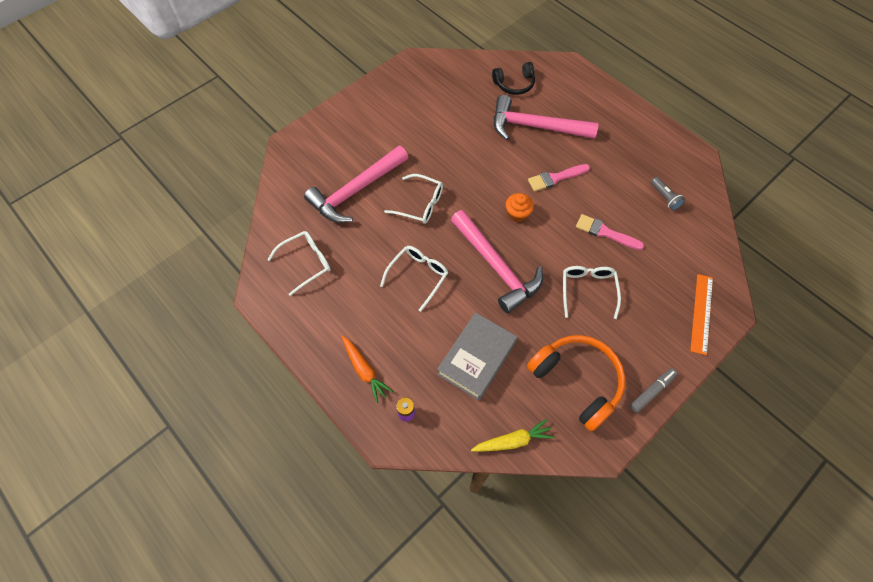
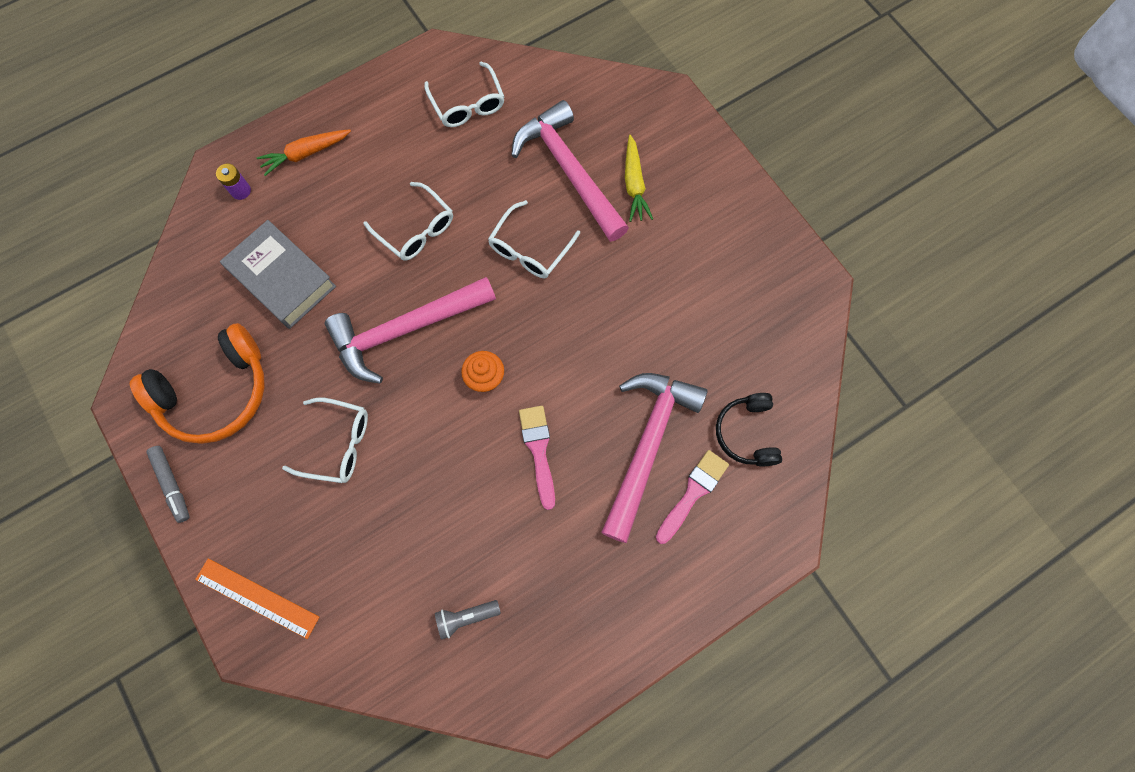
camera: 100 degrees right, 10 degrees up
yellow carrot [471,419,555,452] -> yellow carrot moved to [625,135,653,222]
pink brush [576,214,644,250] -> pink brush moved to [656,450,729,544]

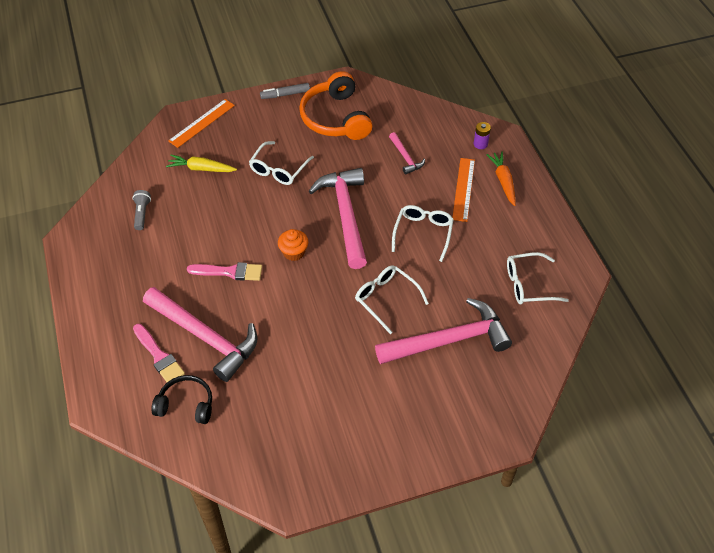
camera: 105 degrees right, 20 degrees down
grey book [220,220,336,329] -> pink hammer [389,132,425,175]
white glasses [363,182,453,261] -> white glasses turned 135 degrees clockwise [392,205,454,262]
yellow carrot [625,135,653,222] -> yellow carrot moved to [166,155,237,172]
none -> orange ruler [452,158,475,222]

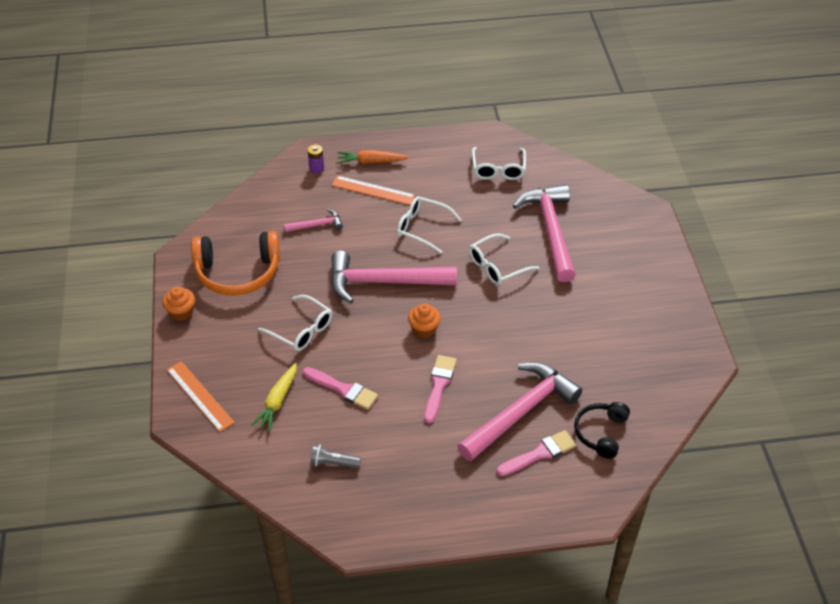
camera: 80 degrees left, 5 degrees down
grey marker [260,83,310,99] -> orange cupcake [162,287,195,321]
none -> pink brush [303,367,378,410]

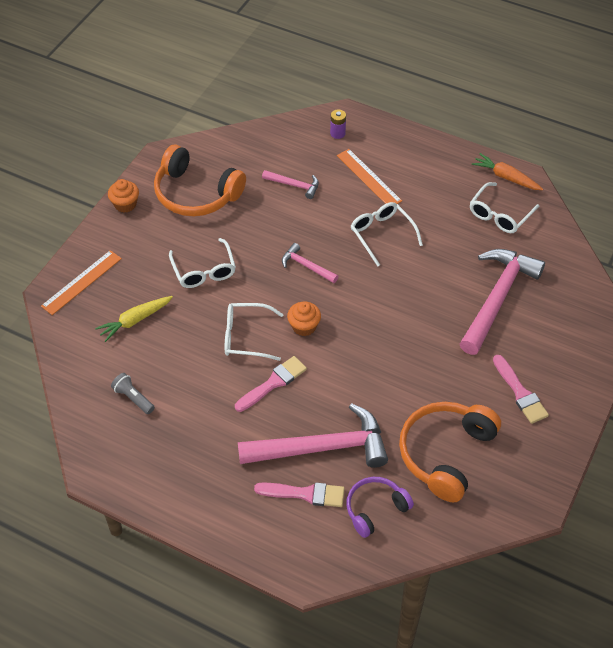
camera: 35 degrees right, 5 degrees up
orange ruler [167,361,235,432] -> orange ruler turned 45 degrees clockwise [41,250,122,315]
pink brush [303,367,378,410] -> pink brush moved to [493,355,549,424]
pink hammer [331,251,457,303] -> pink hammer [282,243,338,283], size x0.47
orange carrot [337,150,409,164] -> orange carrot moved to [472,153,543,190]
white glasses [469,233,539,285] -> white glasses moved to [225,303,284,361]
black headphones [574,402,630,459] -> purple headphones [346,477,414,538]
none -> orange headphones [399,402,501,502]

